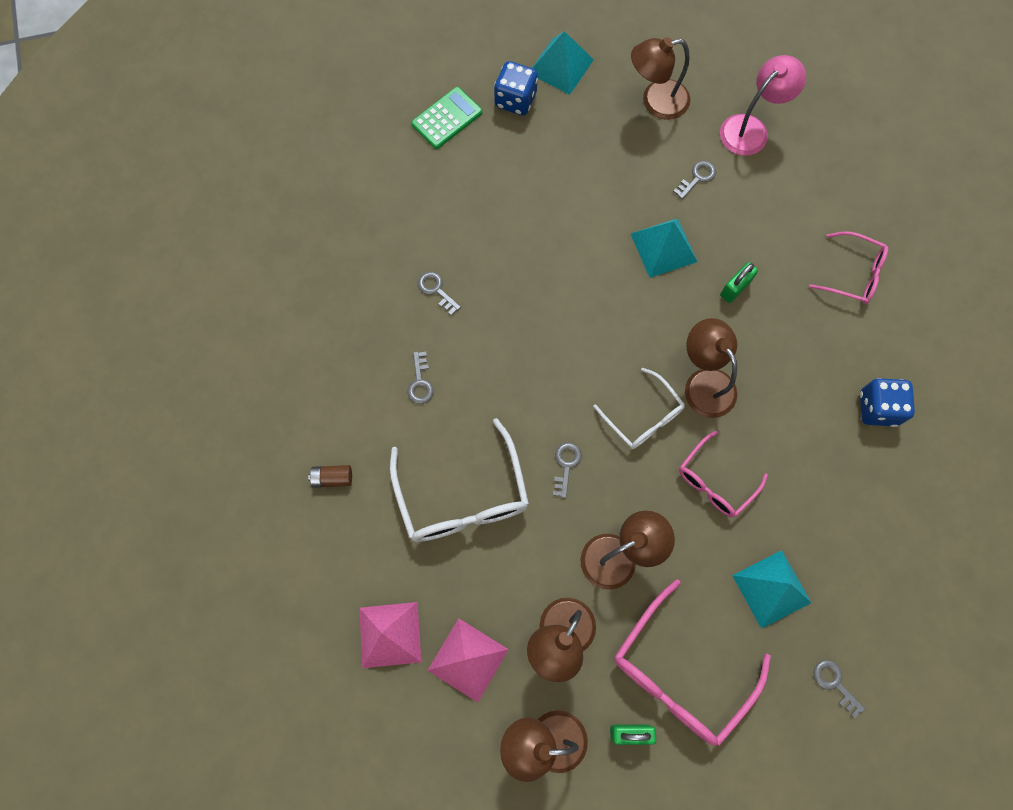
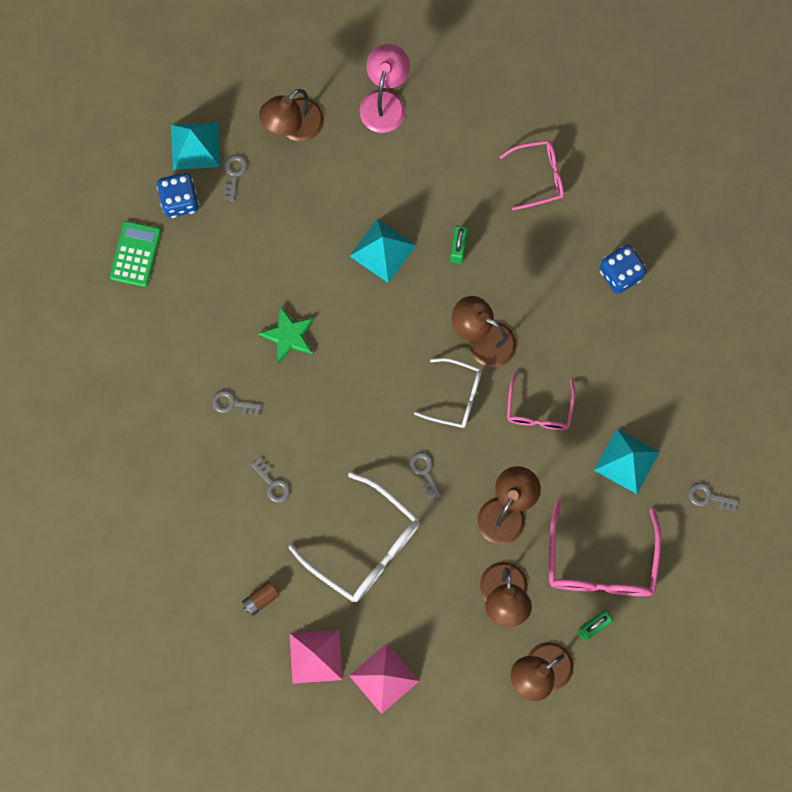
camera: 35 degrees left, 5 degrees up
pink pyramid [427,618,509,702] -> pink pyramid moved to [290,630,343,684]
grey key [673,160,716,199] -> grey key moved to [223,155,248,201]
none -> green star [258,306,314,363]

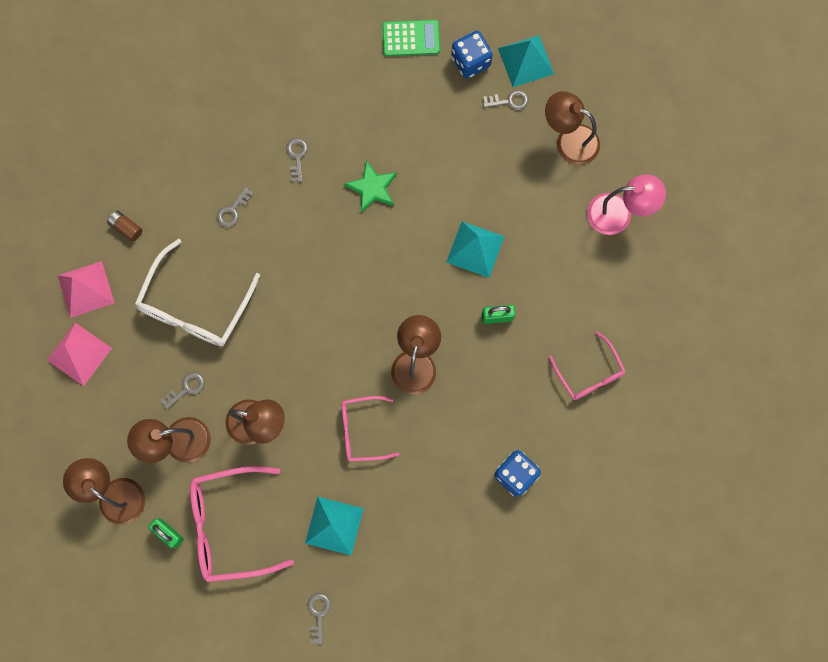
camera: 75 degrees right, 0 degrees up
grey key [409,452,441,500] -> grey key moved to [160,372,205,409]
white glasses [414,358,482,428] -> none

